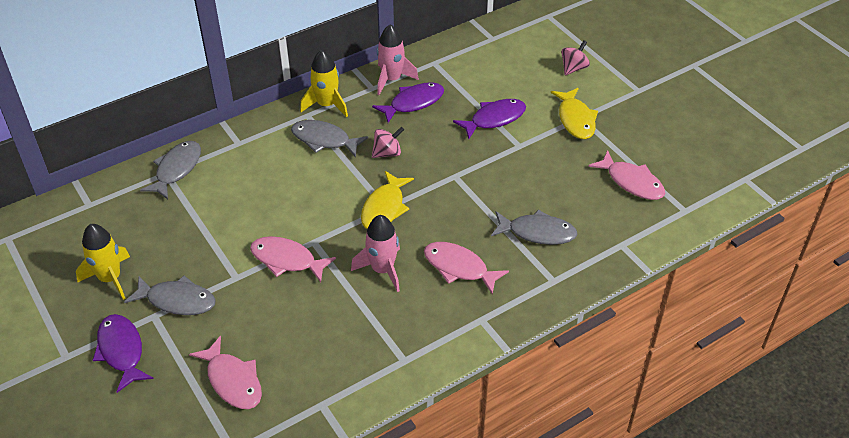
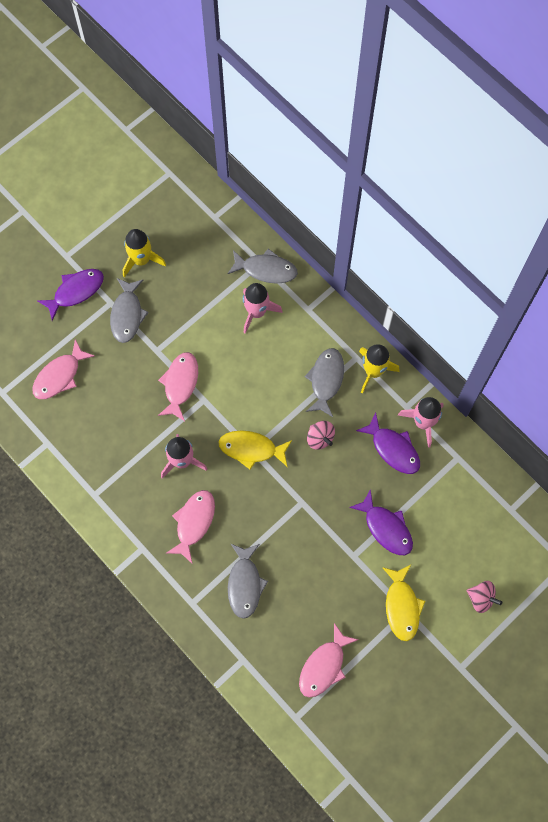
camera: 80 degrees right, 25 degrees up
yellow fish [551,88,598,139] -> yellow fish turned 75 degrees counterclockwise [382,565,425,641]
none -> pink rocket [243,283,282,333]

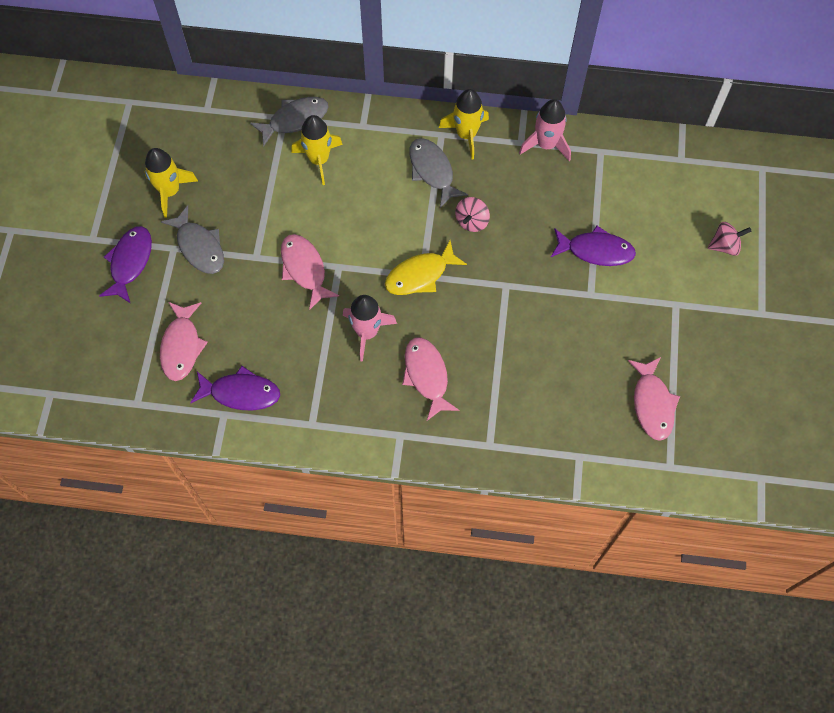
camera: 40 degrees left, 5 degrees down
grey fish [228,544,268,619] -> none
pink rocket [243,283,282,333] -> yellow rocket [291,115,343,185]
pink spinning top [307,421,335,450] -> pink spinning top turned 105 degrees clockwise [455,197,490,232]
purple fish [356,413,420,474] -> purple fish moved to [190,366,280,410]
yellow fish [382,565,425,641] -> none

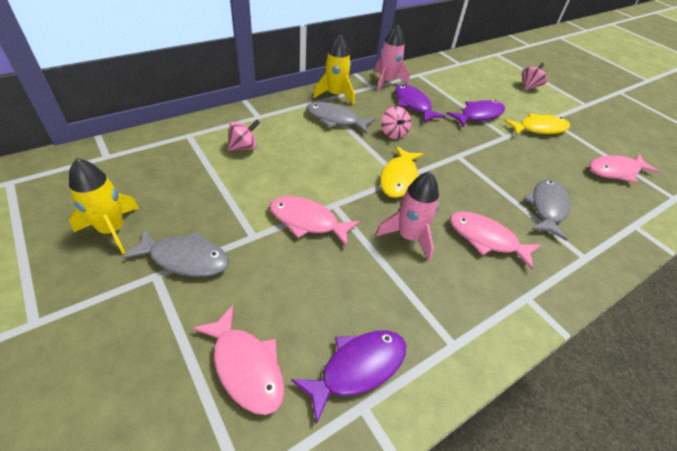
camera: 45 degrees left, 20 degrees down
purple fish [99,226,152,303] -> purple fish moved to [395,84,446,122]
grey fish [250,97,329,147] -> grey fish moved to [523,179,570,241]
yellow rocket [291,115,343,185] -> pink spinning top [227,120,260,151]
pink fish [628,357,680,441] -> pink fish turned 120 degrees clockwise [589,154,660,183]
none -> yellow fish [503,113,570,135]

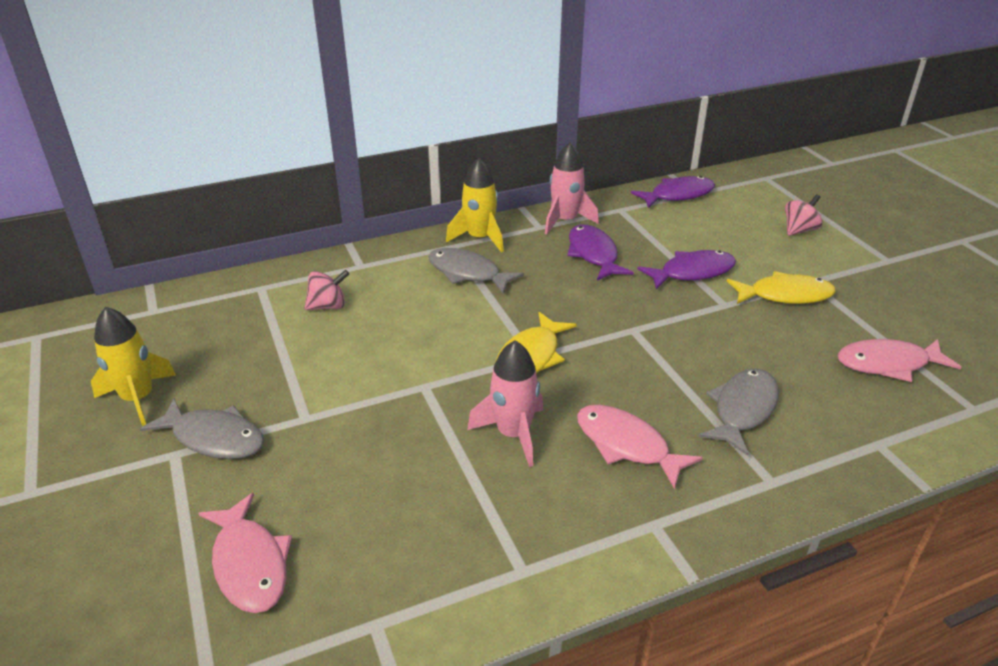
camera: 15 degrees right, 10 degrees down
pink fish [269,196,360,247] -> none
purple fish [291,330,406,425] -> purple fish moved to [631,176,715,208]
pink spinning top [381,106,411,139] -> none

